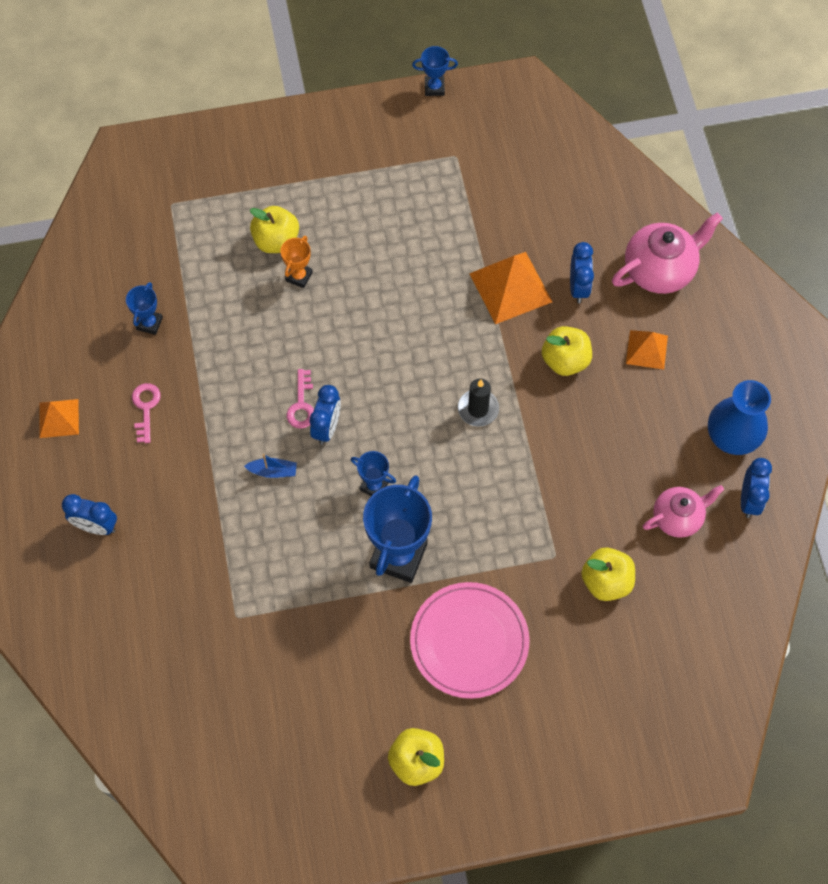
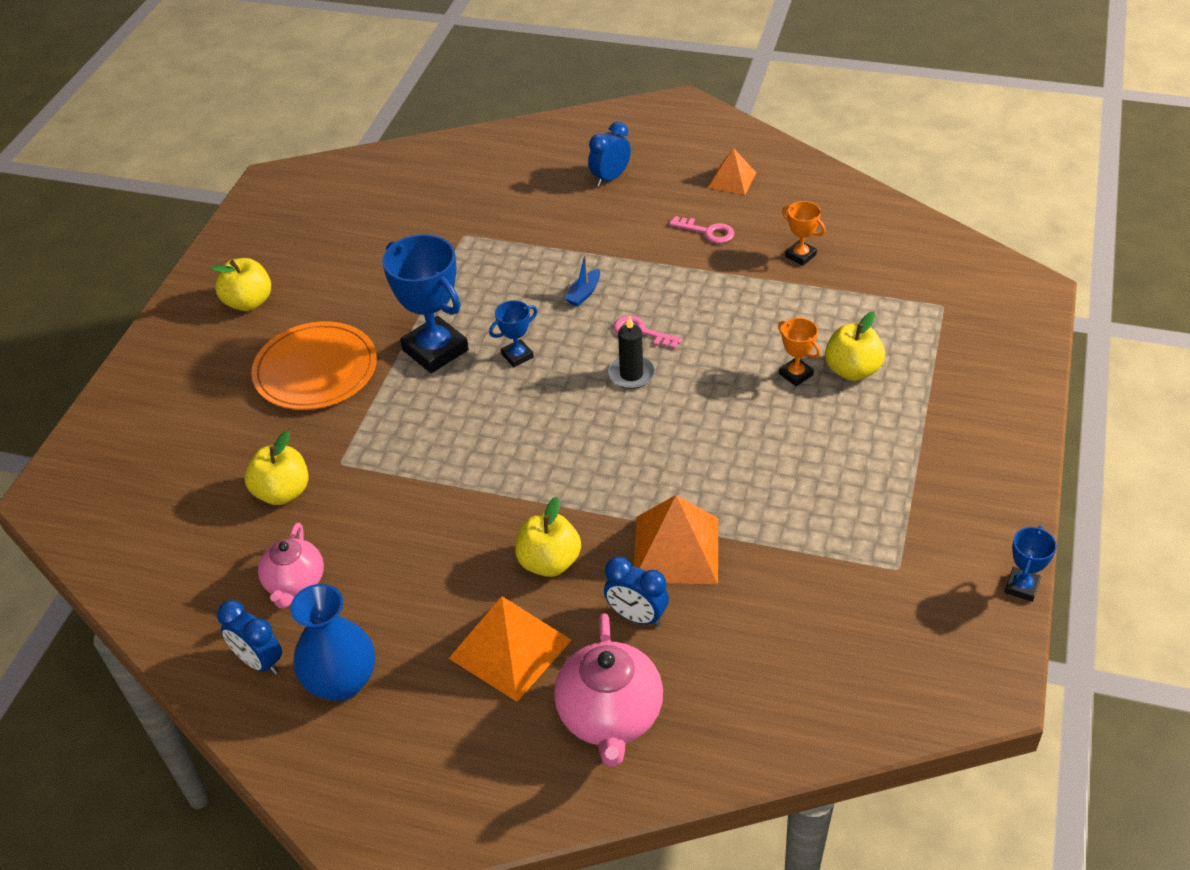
camera: 120 degrees right, 20 degrees down
blue trophy [126,282,163,335] -> orange trophy [782,201,826,266]
blue clock [310,385,341,445] -> none
pink plate [410,582,530,699] -> orange plate [251,321,377,410]
black candle [458,378,499,427] -> black candle moved to [608,315,655,389]
orange pyramid [626,330,668,370] -> orange pyramid [449,596,572,702], size x1.67

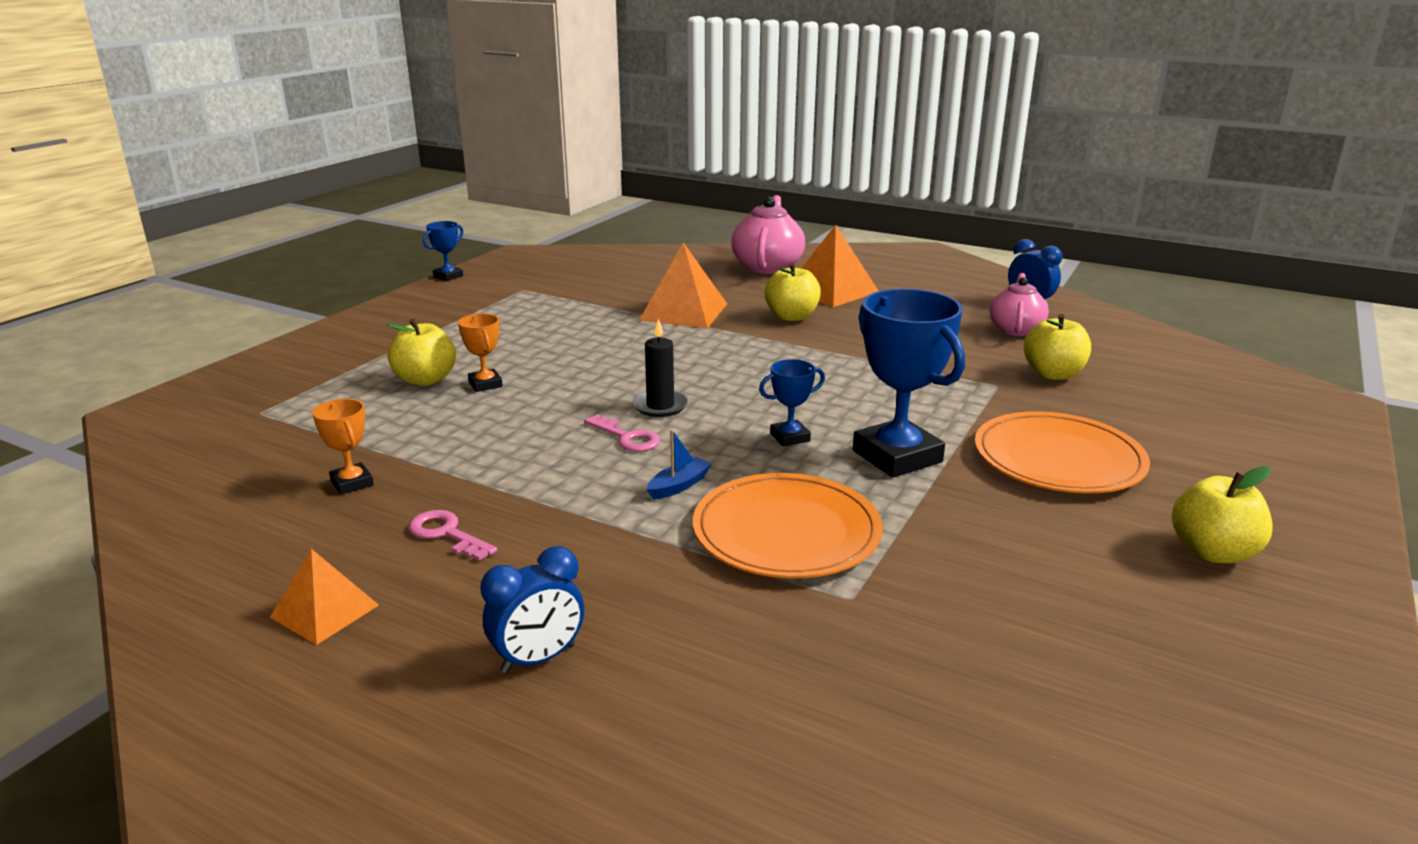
camera: 170 degrees left, 20 degrees down
blue vase [290,584,375,701] -> none
blue clock [604,556,669,626] -> none
none -> orange plate [693,473,883,578]

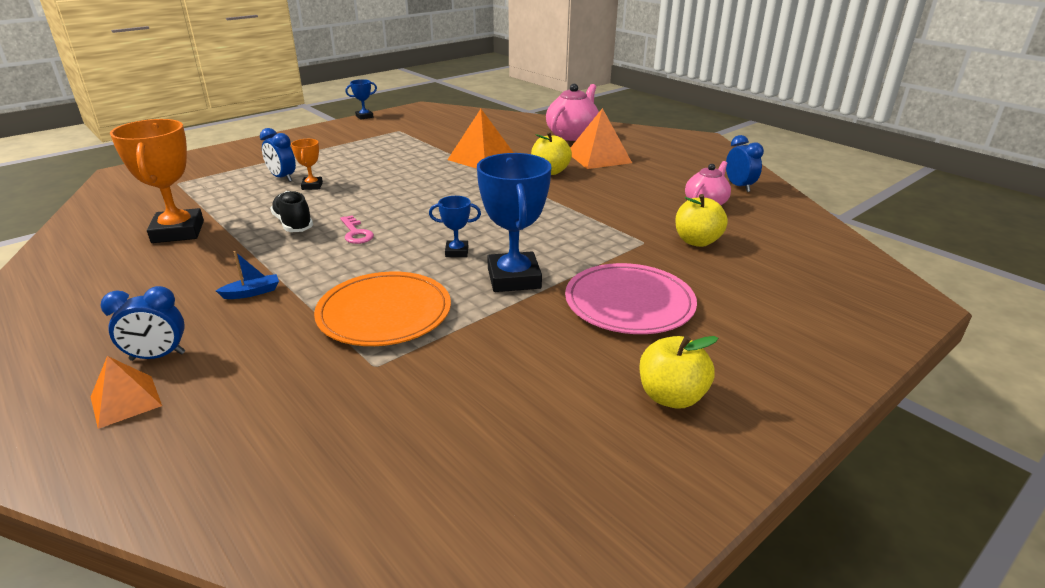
camera: 20 degrees right, 5 degrees up
orange pyramid [270,549,379,645] -> orange pyramid moved to [91,356,162,429]
orange trophy [312,399,374,495] -> orange trophy [110,119,204,243], size x2.04
yellow apple [386,318,456,386] -> blue clock [260,128,296,182]
pink key [409,510,497,561] -> none
black candle [633,319,688,417] -> none
blue boat [647,430,712,500] -> blue boat moved to [216,251,279,299]
orange plate [975,411,1150,493] -> pink plate [565,263,697,334]
none -> black shoe [270,191,313,232]

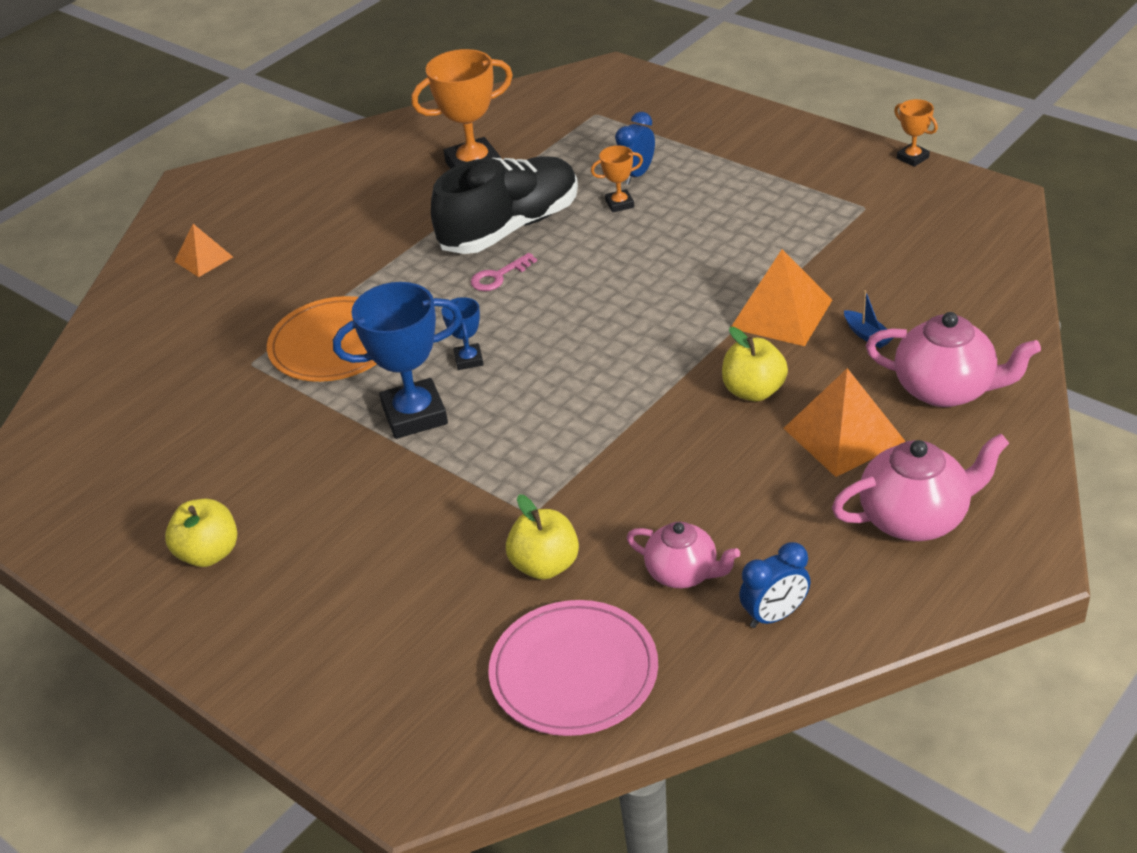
camera: 85 degrees right, 10 degrees up
blue clock [100,286,185,361] -> none
blue boat [216,251,279,299] -> blue boat moved to [844,290,893,348]
black shoe [270,191,313,232] -> black shoe [431,156,578,254], size x1.93
blue trophy [345,79,377,120] -> orange trophy [894,99,938,167]
pink plate [565,263,697,334] -> pink plate moved to [488,600,658,736]
none -> pink teapot [832,433,1009,541]

